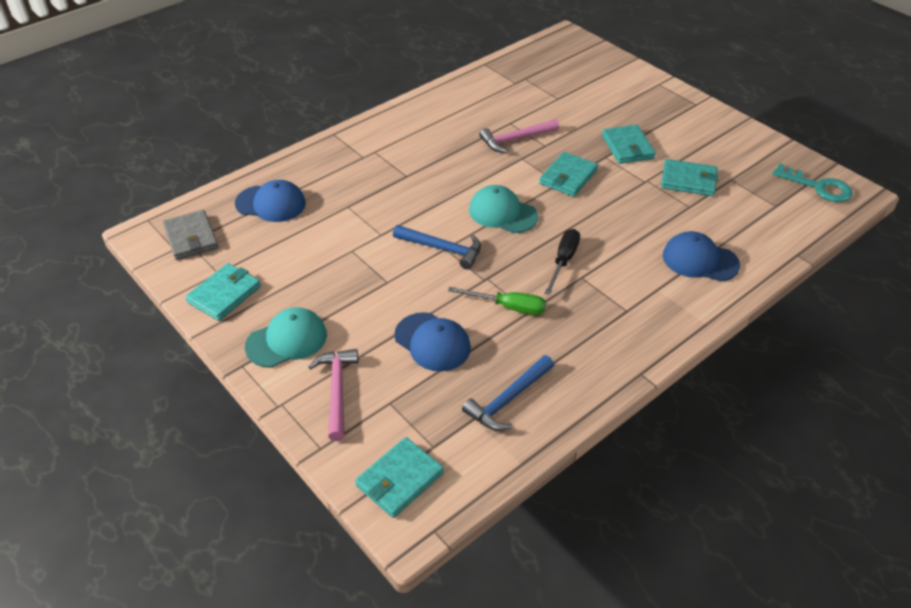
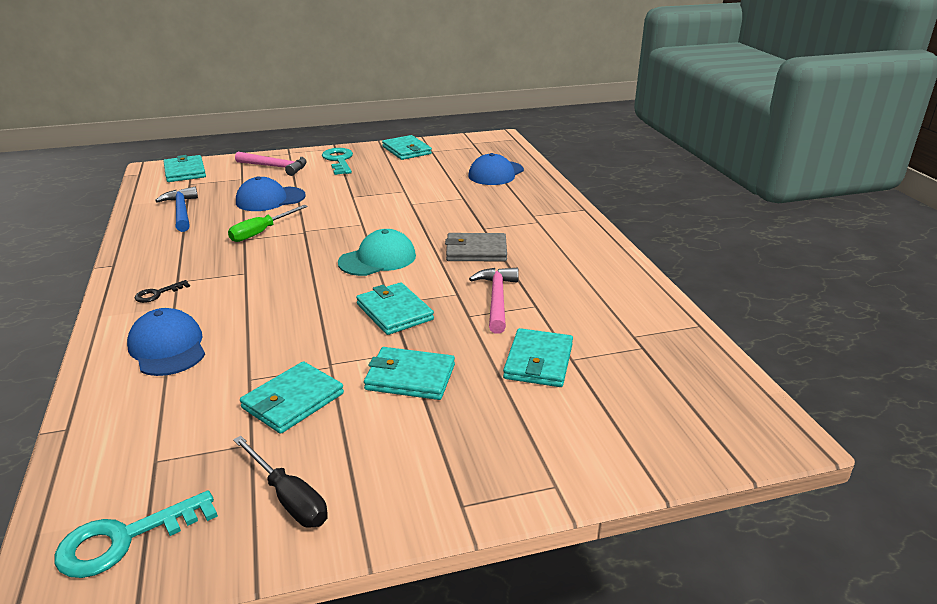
camera: 115 degrees right, 15 degrees down
grey wallet [163,210,218,260] -> grey wallet moved to [445,233,507,261]
turquoise cap [245,307,327,368] -> turquoise key [322,148,353,175]
blue hammer [393,225,481,270] -> none
black screwdriver [544,229,580,295] -> black screwdriver moved to [233,436,328,528]
blue cap [663,231,740,281] -> blue cap turned 75 degrees counterclockwise [127,308,205,376]
none -> black key [135,280,190,303]
none -> turquoise wallet [503,328,573,387]

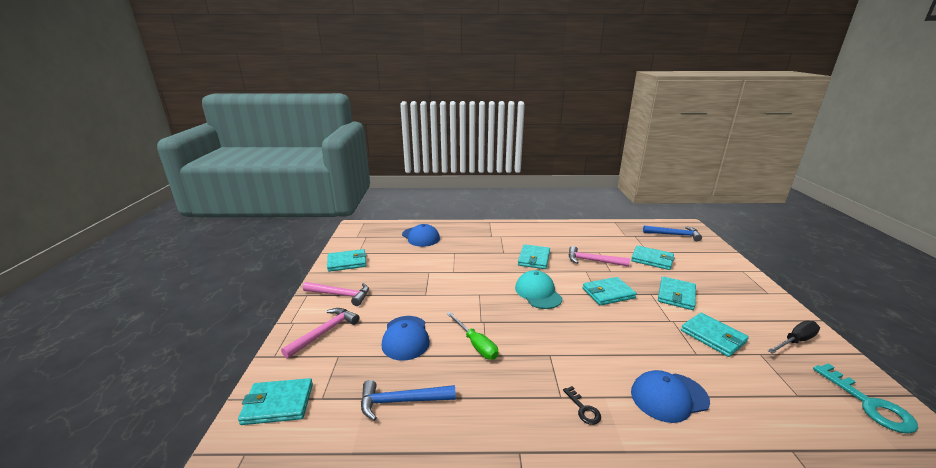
camera: 75 degrees left, 5 degrees down
turquoise key [322,148,353,175] -> pink hammer [303,282,369,306]
grey wallet [445,233,507,261] -> turquoise wallet [518,244,550,269]
none -> blue hammer [643,225,702,241]

